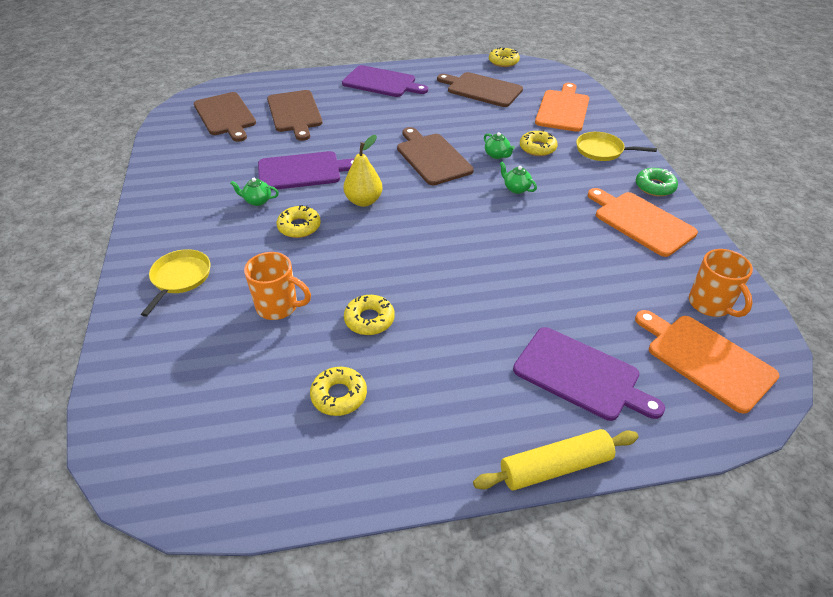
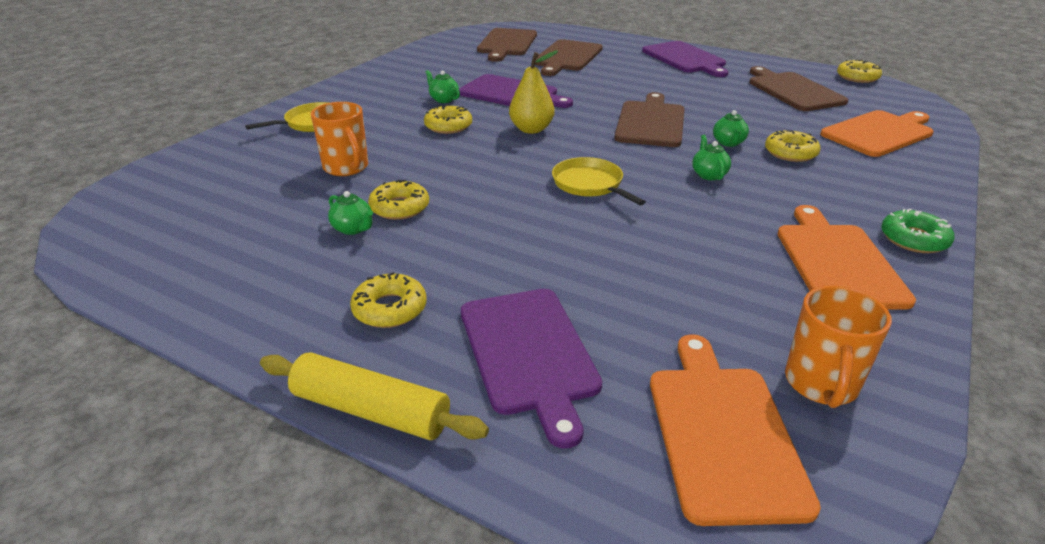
camera: 40 degrees right, 10 degrees down
yellow donut [310,367,367,416] -> yellow donut moved to [350,272,427,328]
yellow pan [576,132,657,161] -> yellow pan moved to [552,157,646,205]
none -> green teapot [328,191,373,235]

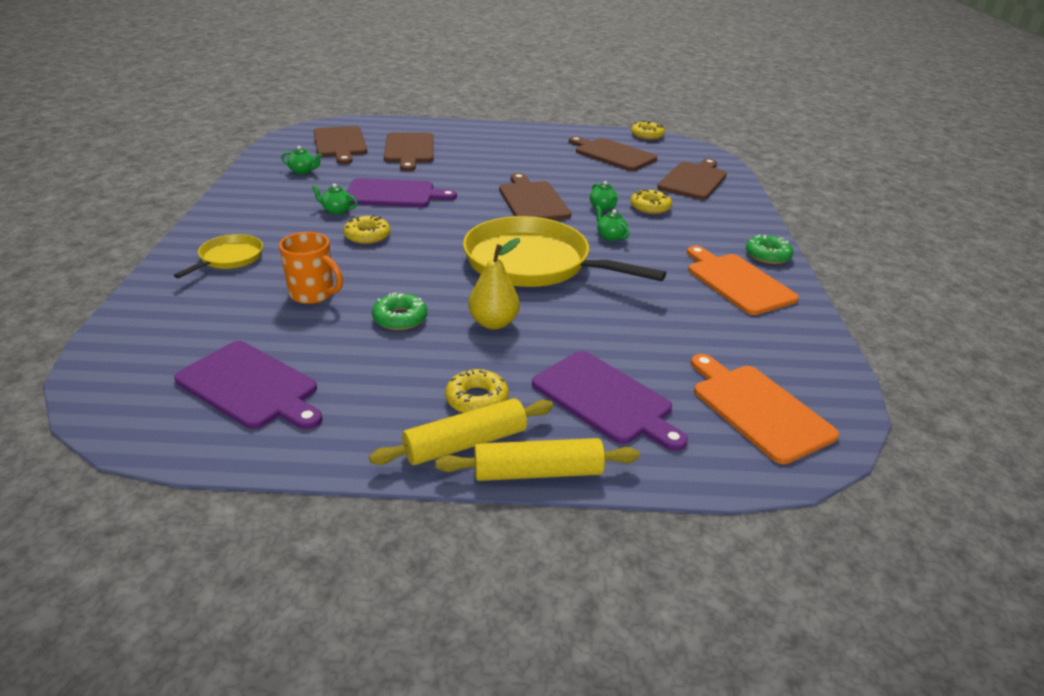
camera: 30 degrees left, 0 degrees up
green teapot [328,191,373,235] -> green teapot moved to [281,146,322,174]
yellow donut [368,179,429,220] -> green donut [372,293,427,330]
yellow pear [509,50,558,134] -> yellow pear moved to [468,238,520,329]
yellow pan [552,157,646,205] -> yellow pan [463,216,666,287], size x2.09
purple cutting board [642,41,728,77] -> purple cutting board moved to [174,341,323,429]
orange mug [785,285,892,408] -> none
orange cutting board [820,110,934,157] -> brown cutting board [657,159,727,200]
none -> yellow rolling pin [369,398,553,465]

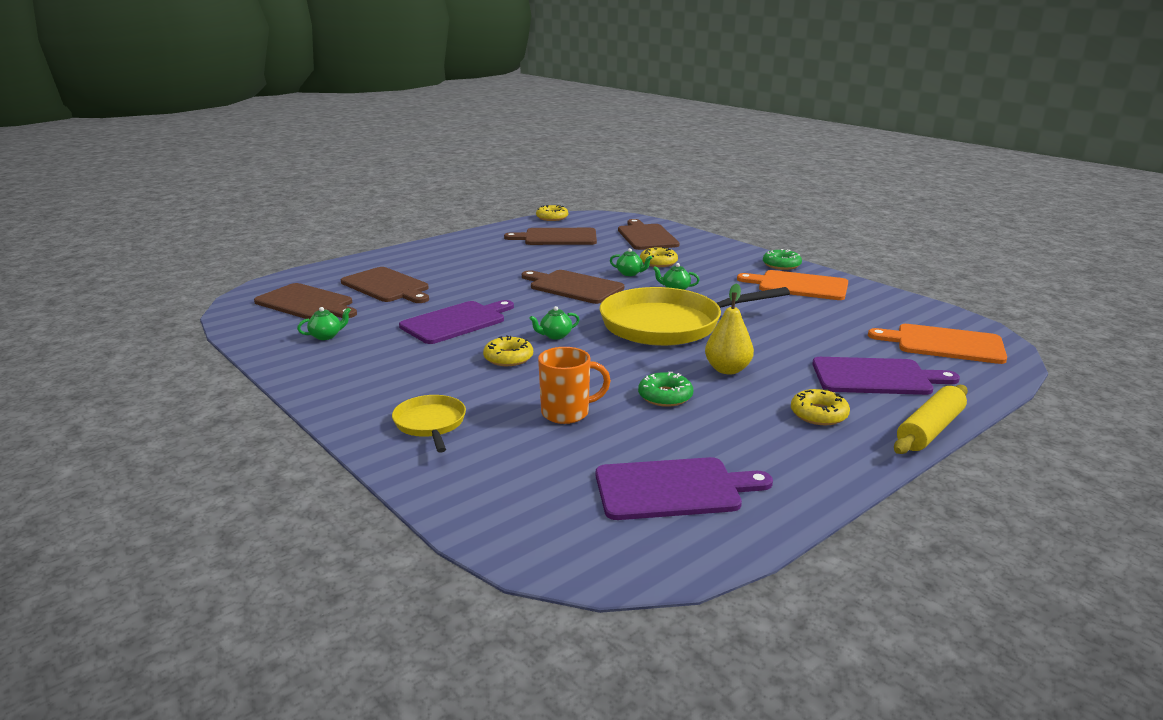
camera: 40 degrees left, 10 degrees down
green teapot [312,184,358,215] -> green teapot moved to [529,306,580,339]
yellow rolling pin [369,398,553,465] -> none

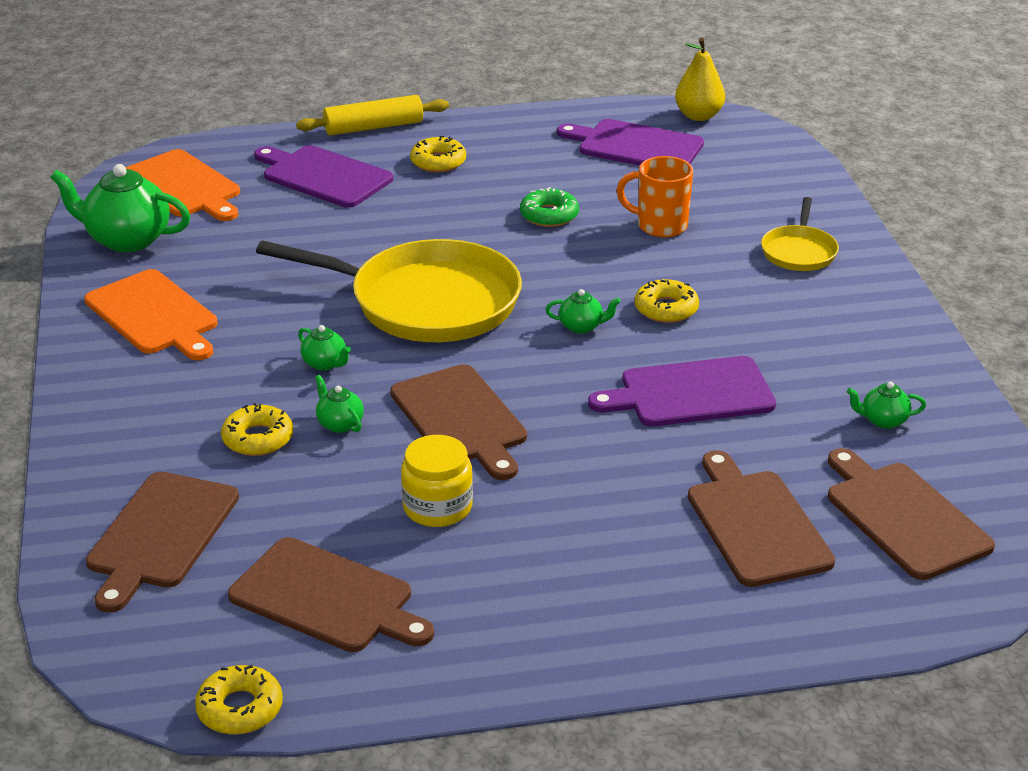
camera: 150 degrees left, 10 degrees up
yellow pear [705,283,754,374] -> yellow pear moved to [675,38,725,121]
green donut [763,249,802,270] -> none
none -> green teapot [50,164,190,252]
none -> yellow jar [401,435,473,527]

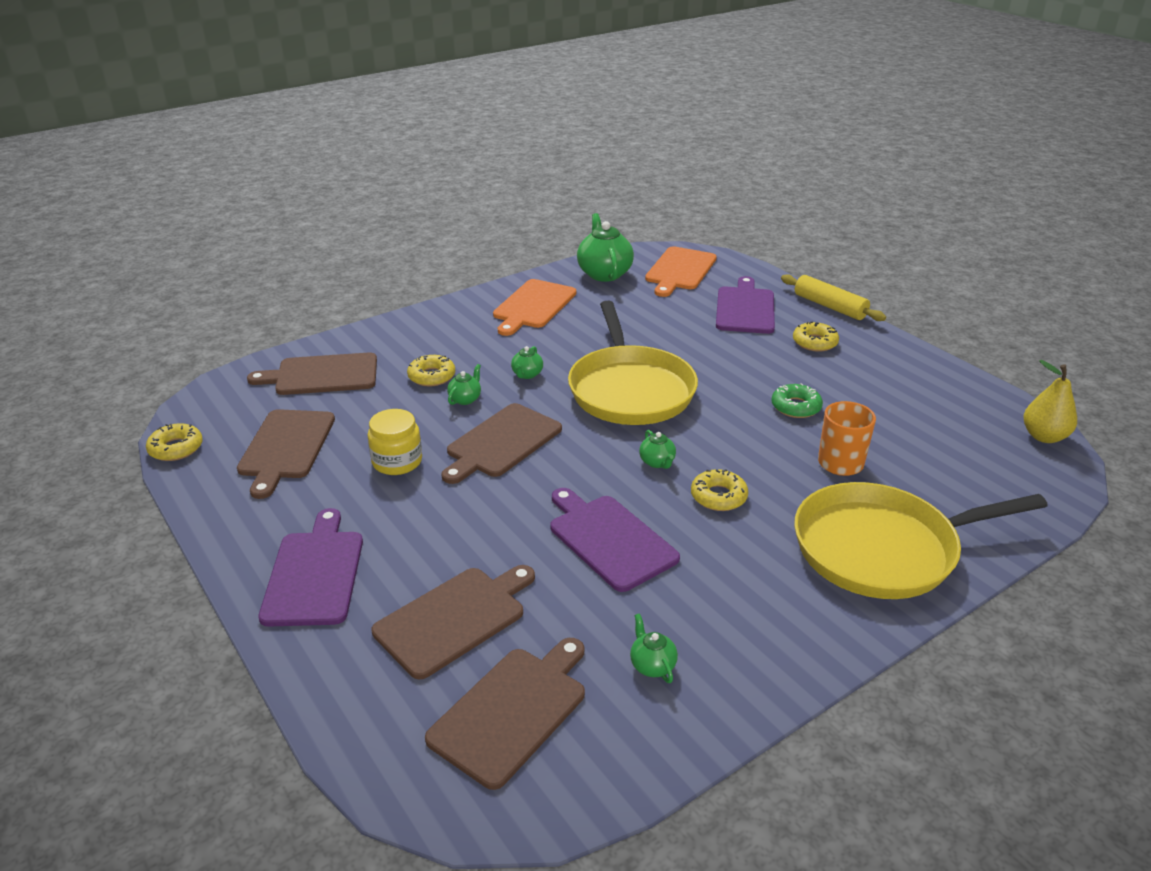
camera: 65 degrees right, 0 degrees up
purple cutting board [557,119,704,166] -> purple cutting board moved to [258,508,363,627]
yellow pan [761,197,839,271] -> yellow pan [794,482,1048,599], size x2.09

